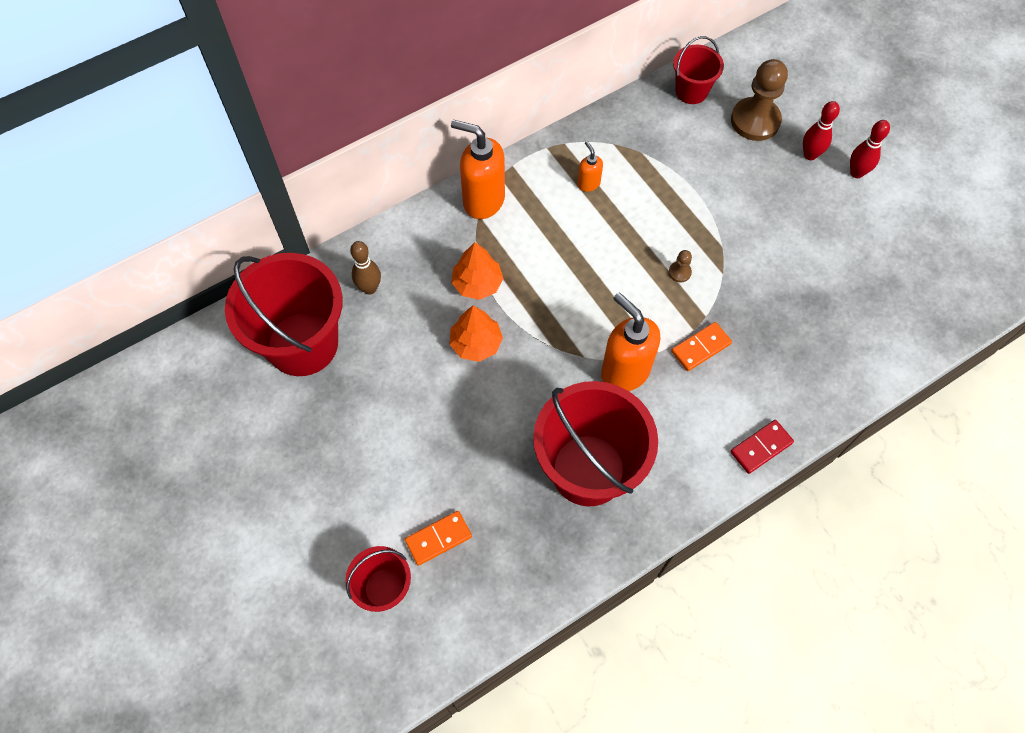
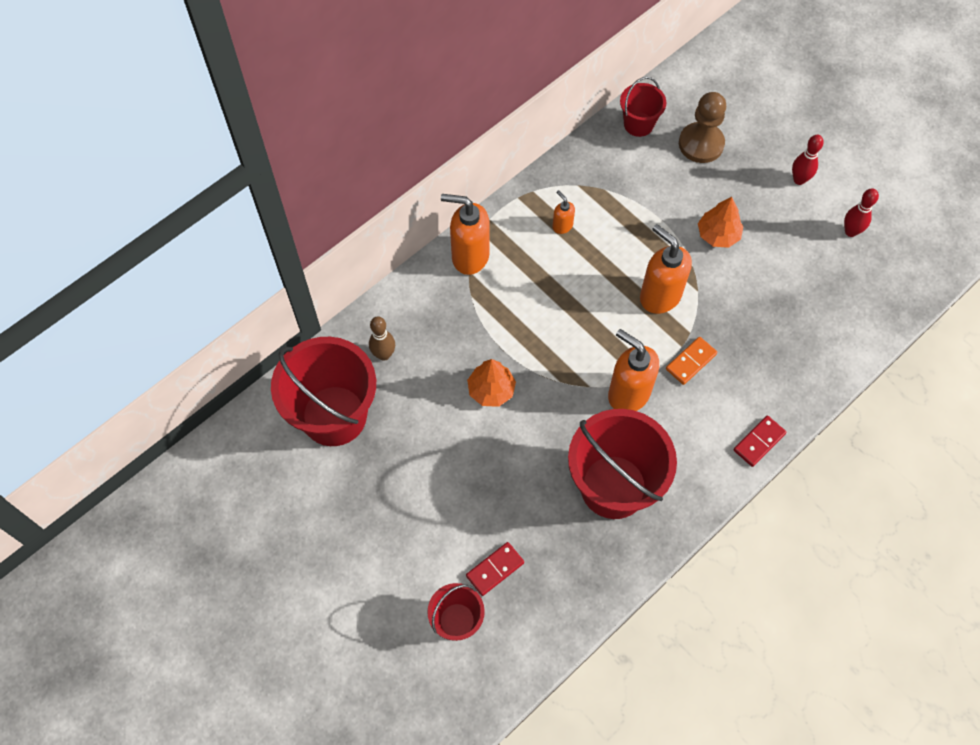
camera: 10 degrees left, 0 degrees up
orange domino [405,511,472,566] -> red domino [466,542,524,596]
orange tree [452,242,503,300] -> orange tree moved to [698,197,743,248]
brown pawn [669,250,692,282] -> orange soap dispenser [640,224,692,314]
red bowling pin [803,101,840,160] -> red bowling pin moved to [844,188,879,237]

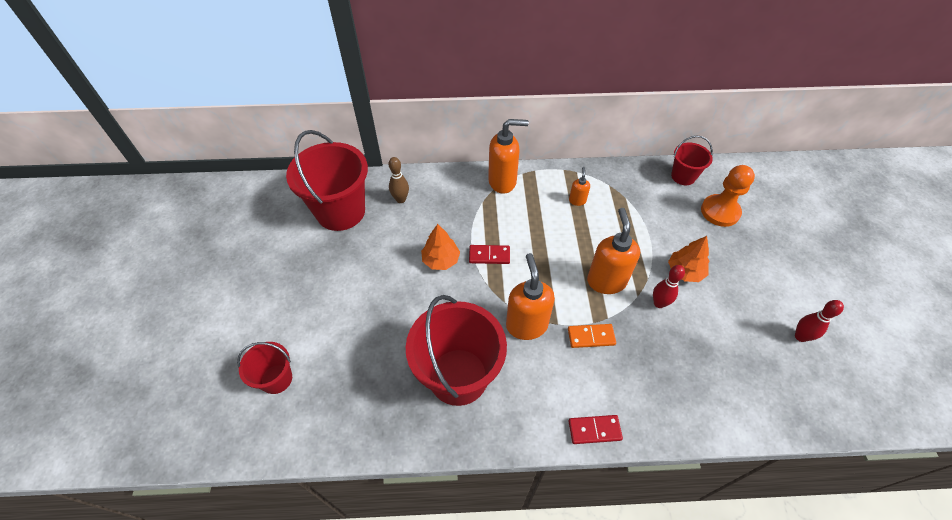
camera: 40 degrees right, 10 degrees down
orange soap dispenser [441,194,490,275] -> orange soap dispenser turned 120 degrees clockwise [488,119,529,194]
red domino [466,542,524,596] -> red domino moved to [469,245,510,264]
brown pawn [679,92,726,163] -> orange pawn [701,165,755,227]
red bowling pin [792,135,824,185] -> red bowling pin moved to [653,265,685,308]

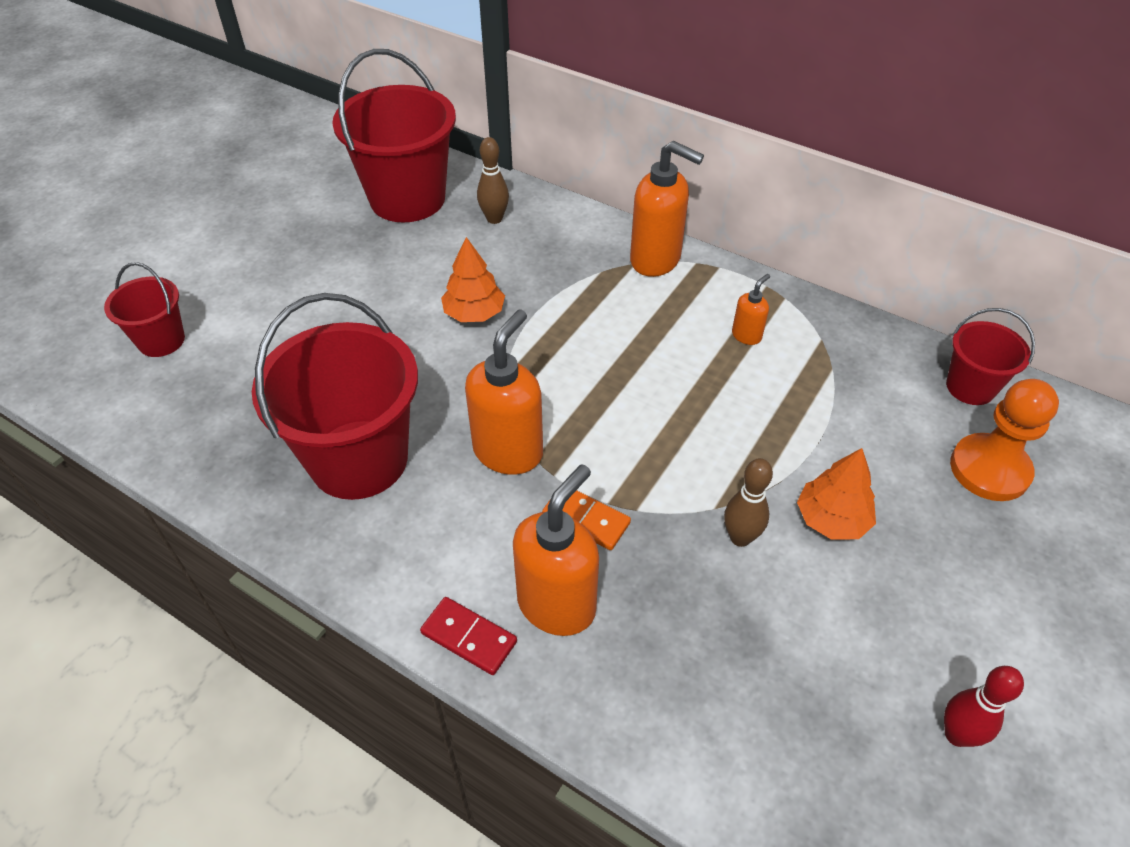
camera: 35 degrees right, 5 degrees down
red domino [469,245,510,264] -> none
orange soap dispenser [587,208,640,294] -> orange soap dispenser moved to [513,464,599,636]
red bowling pin [653,265,685,308] -> brown bowling pin [724,458,773,547]

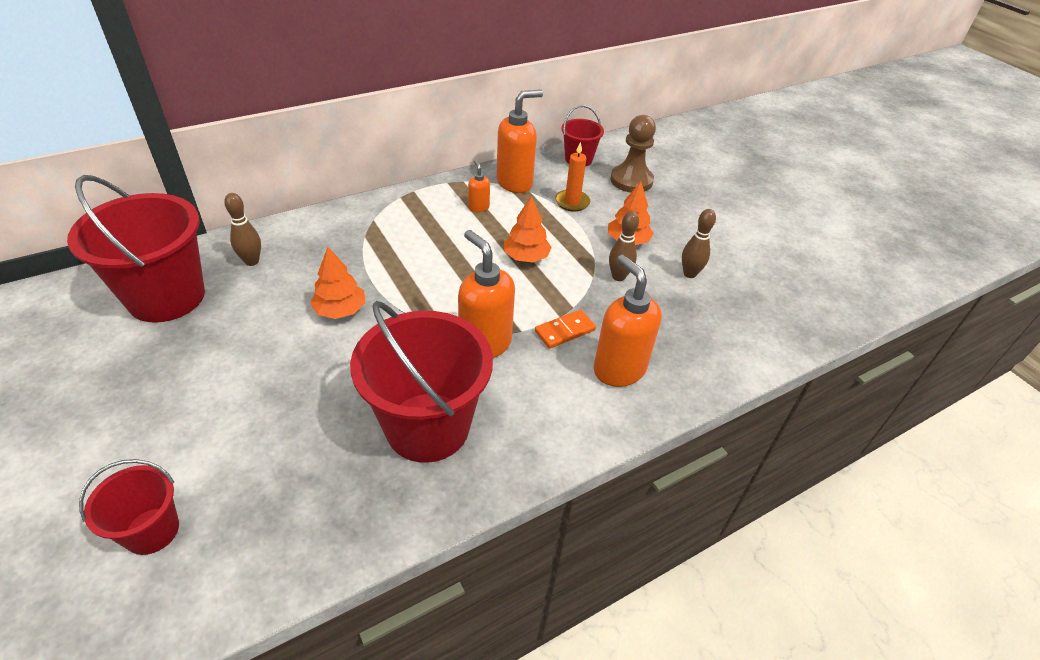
camera: 65 degrees left, 5 degrees down
red domino [420,597,517,675] -> none
orange soap dispenser [630,141,704,277] -> orange soap dispenser moved to [496,90,543,193]
red bowling pin [944,666,1024,747] -> none
orange pawn [950,379,1059,501] -> brown pawn [610,115,656,192]
none -> orange tree [504,196,552,262]
none -> orange candle [555,142,590,212]
none -> brown bowling pin [682,209,716,278]

